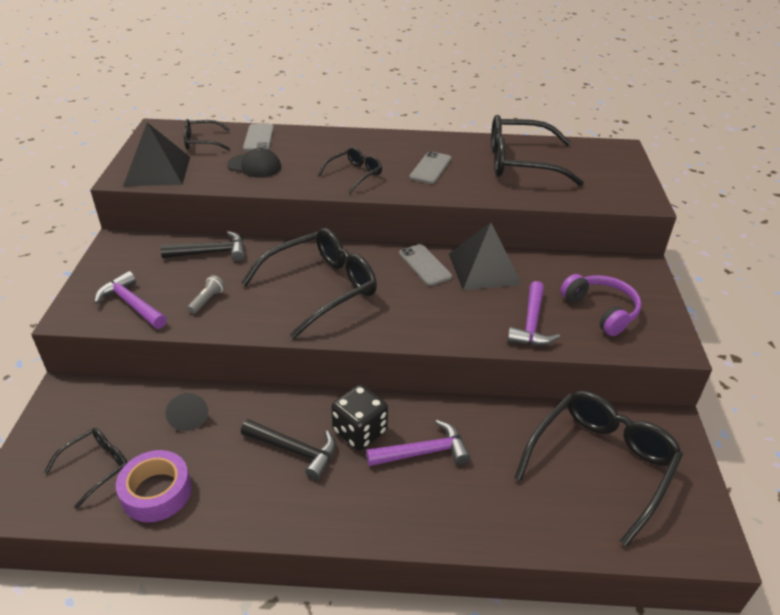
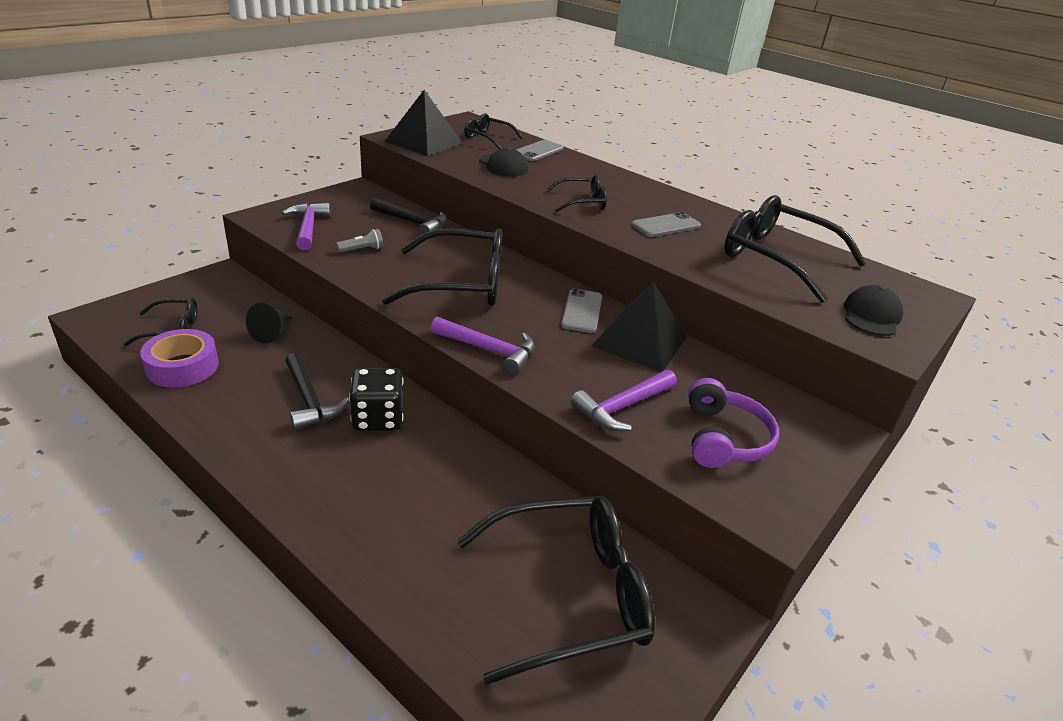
camera: 35 degrees right, 5 degrees down
purple hammer [366,420,470,466] -> purple hammer moved to [431,317,535,374]
none -> black cap [844,285,903,336]

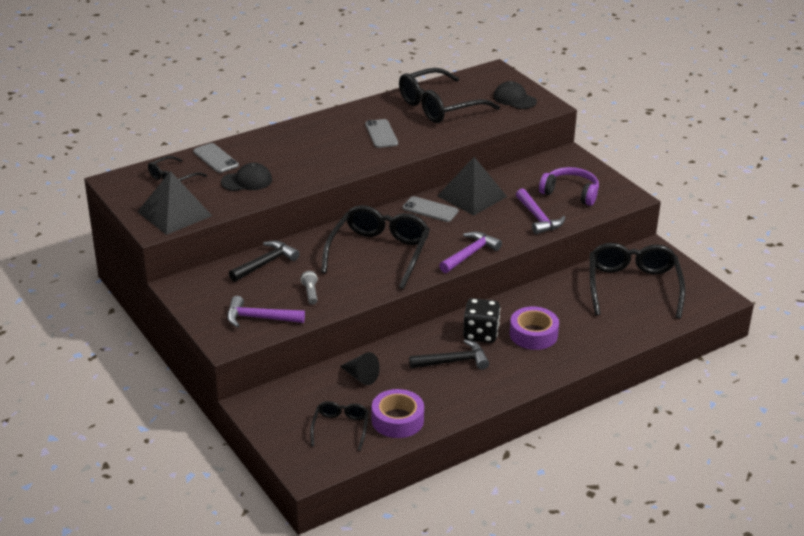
camera: 70 degrees left, 0 degrees up
black glasses [545,175,607,212] -> none
none -> purple tape [510,307,559,350]

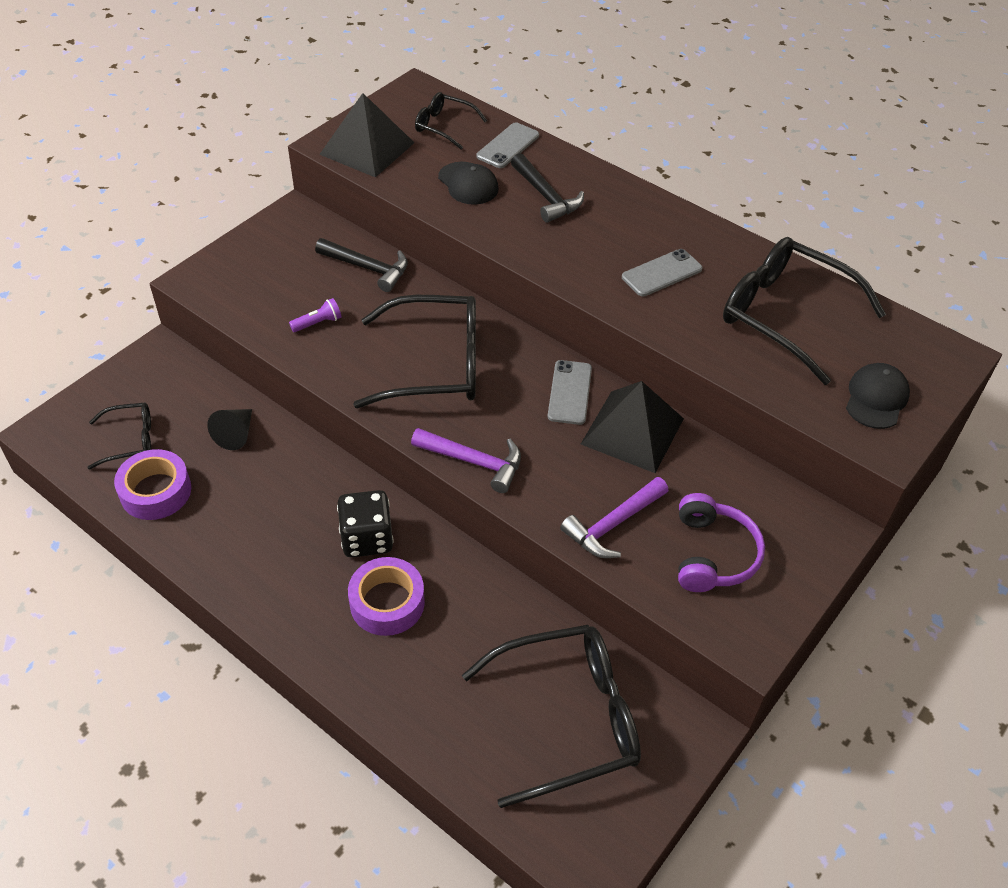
camera: 70 degrees right, 15 degrees up
purple hammer [227,296,305,328] -> none
grey flashlight [301,271,318,305] -> purple flashlight [289,298,342,332]
black hammer [409,339,489,370] -> black hammer moved to [511,153,584,223]

